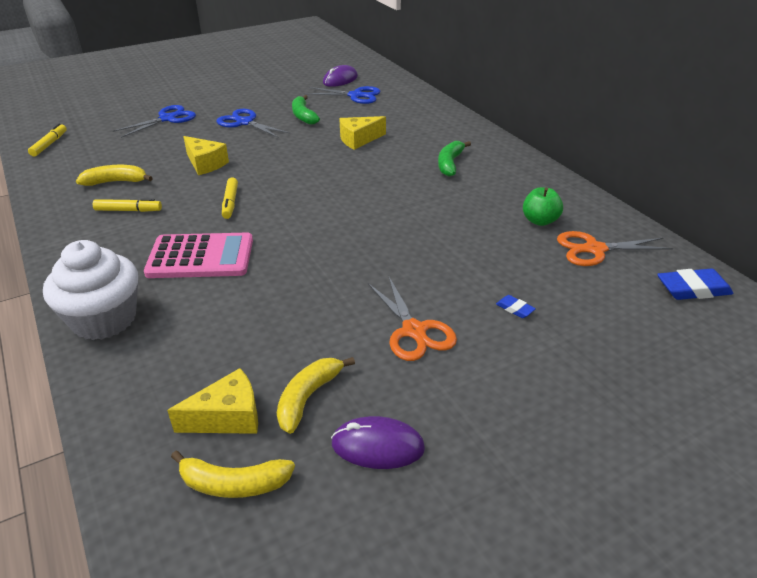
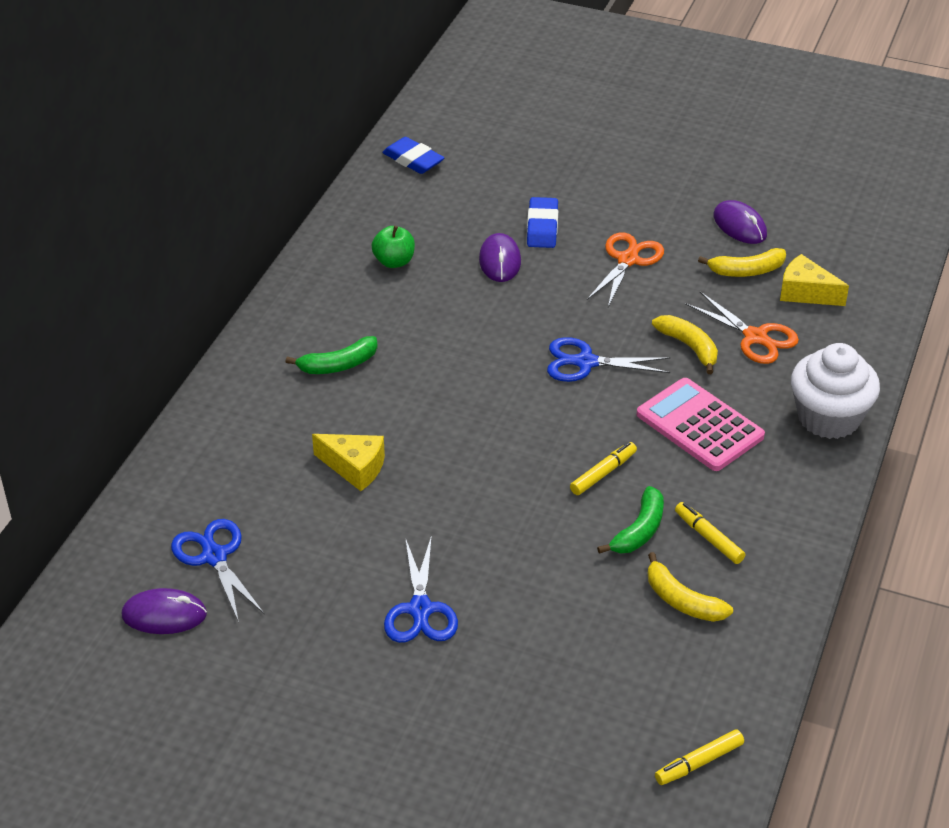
camera: 130 degrees left, 5 degrees up
blue scissors [113,105,196,138] -> blue scissors moved to [547,337,670,382]
yellow banana [171,451,295,498] -> yellow banana moved to [652,315,718,374]
yellow cheese [183,136,229,175] -> none
green banana [292,95,320,125] -> green banana moved to [597,486,664,554]
blue eraser [496,295,536,318] -> blue eraser [527,197,558,248], size x1.95
orange scissors [557,231,673,266] -> orange scissors moved to [685,292,799,364]
none -> purple mouse [479,233,521,282]

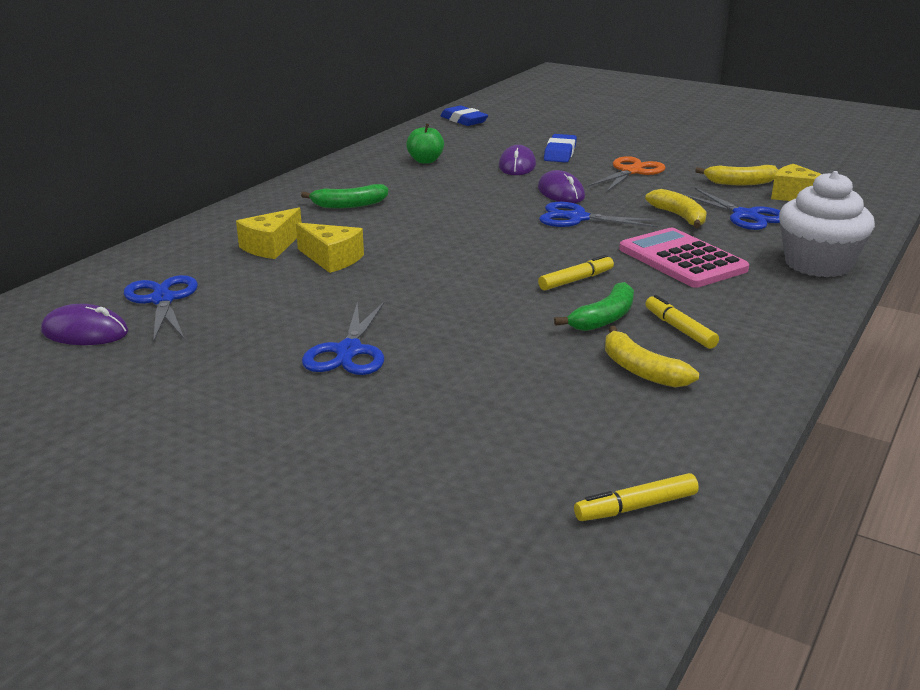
camera: 10 degrees right, 15 degrees down
orange scissors [685,292,799,364] -> blue scissors [680,188,780,230]
purple mouse [713,200,767,244] -> purple mouse moved to [538,170,585,203]
none -> yellow cheese [236,207,302,259]

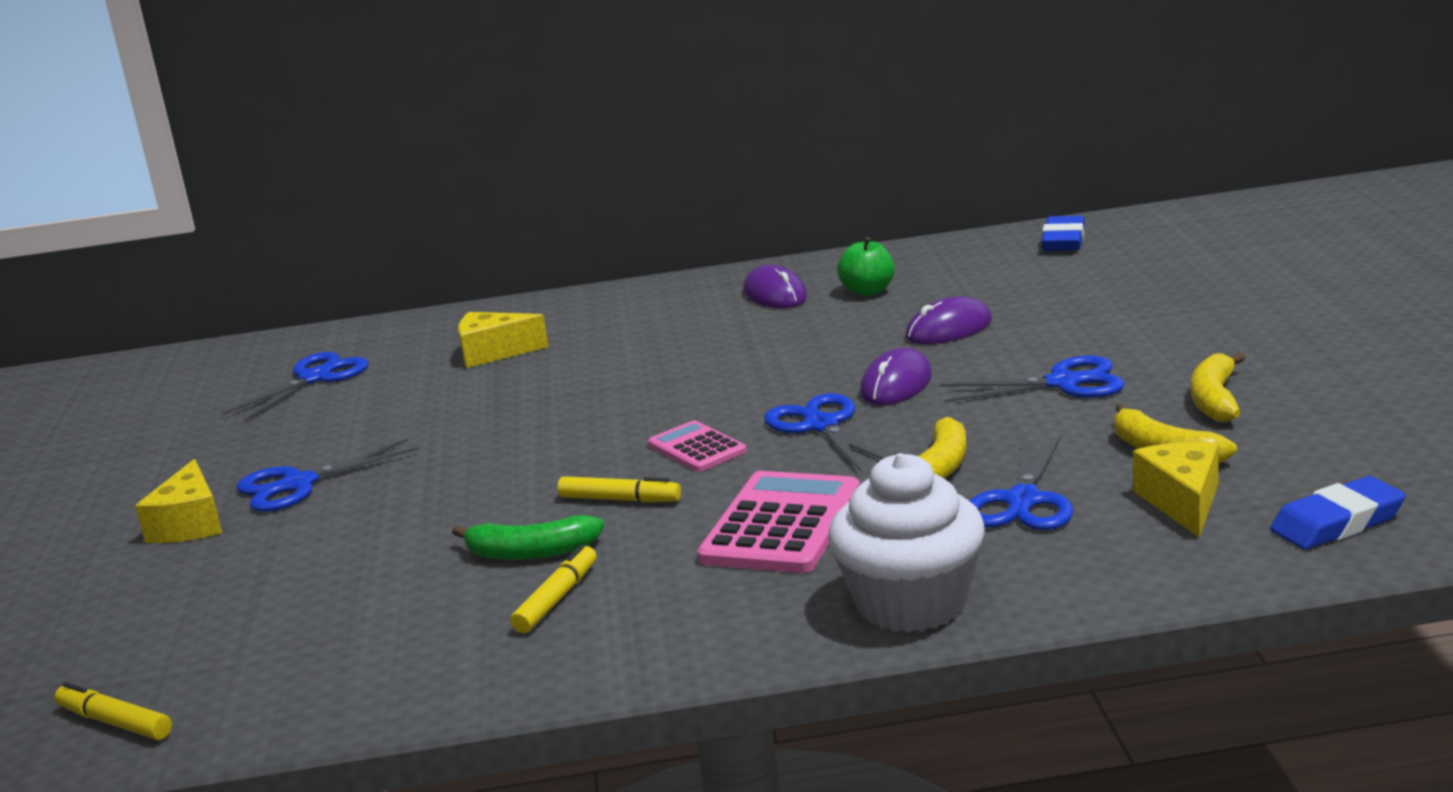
camera: 55 degrees right, 5 degrees down
purple mouse [41,304,128,345] -> purple mouse moved to [743,264,807,308]
yellow cheese [296,222,364,273] -> yellow cheese moved to [135,459,222,543]
green banana [301,184,389,209] -> none
blue eraser [544,134,577,162] -> blue eraser moved to [1270,476,1406,550]
orange scissors [588,156,666,192] -> blue scissors [939,355,1125,402]
yellow banana [605,326,699,388] -> yellow banana moved to [1191,352,1245,422]
none -> pink calculator [648,420,747,472]

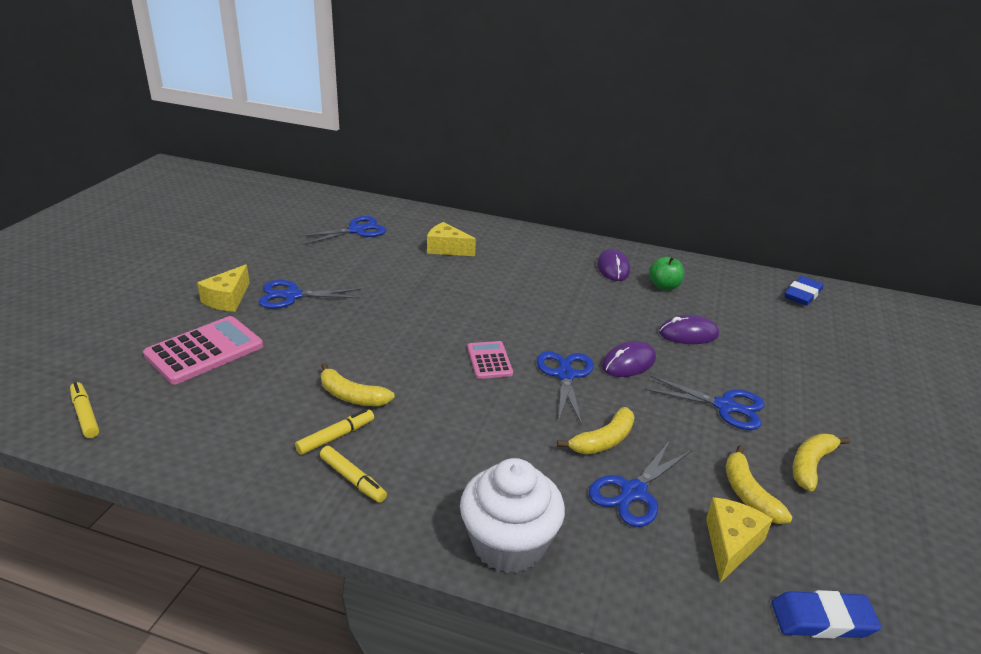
camera: 20 degrees right, 10 degrees up
green banana [452,515,604,560] -> yellow banana [321,363,395,406]
yellow marker [558,476,681,502] -> yellow marker moved to [320,446,387,503]
pink calculator [697,471,860,573] -> pink calculator moved to [143,316,263,385]

